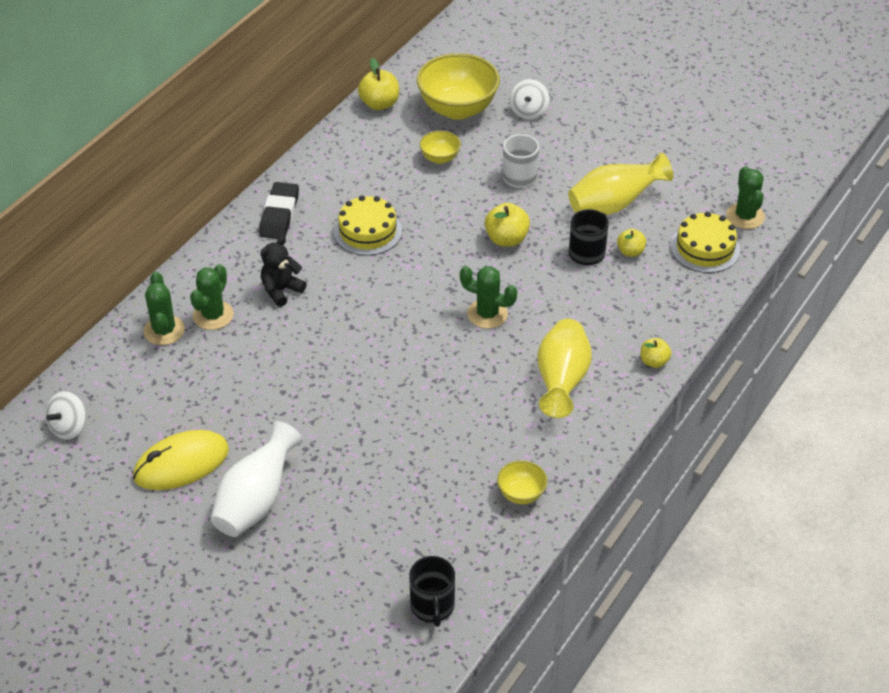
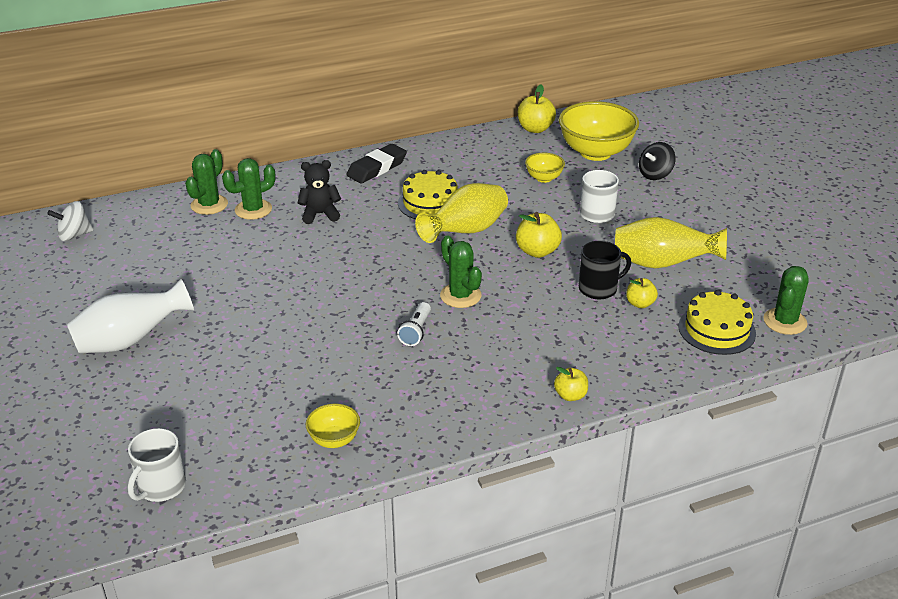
camera: 35 degrees right, 10 degrees down
yellow mouse [133,430,229,490] -> none
black mug [409,556,455,627] -> white mug [128,428,186,502]
white spinning top [510,79,549,120] -> black spinning top [639,142,675,180]
yellow vase [538,319,592,418] -> yellow vase moved to [415,183,508,243]
none -> white flashlight [397,302,431,346]

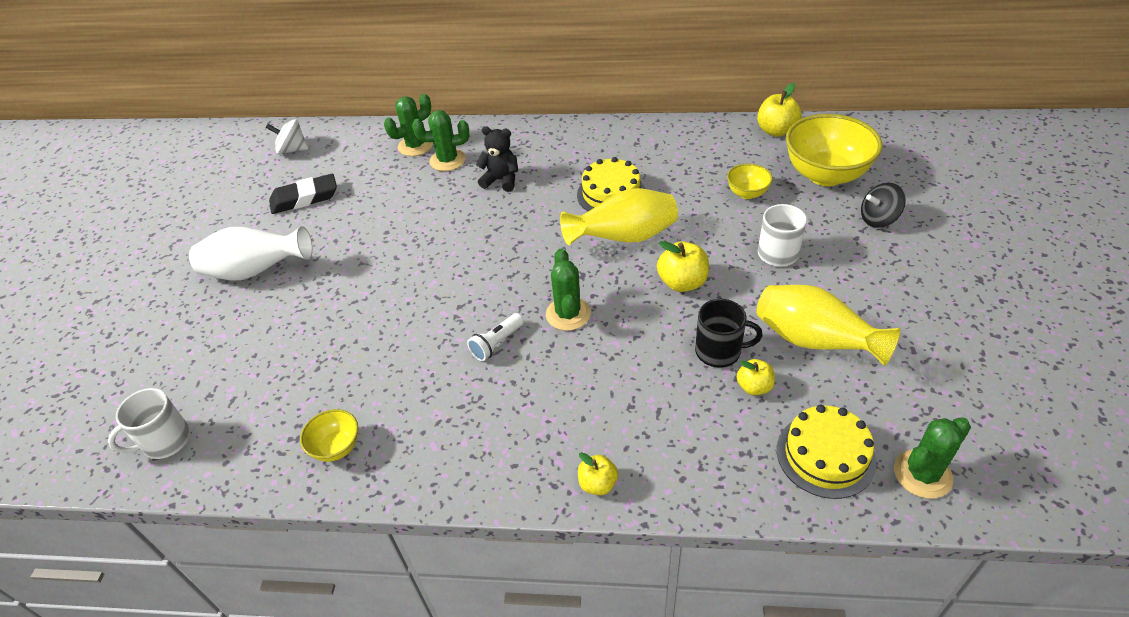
camera: 30 degrees right, 10 degrees up
black eraser [346,144,407,184] -> black eraser moved to [269,174,337,214]

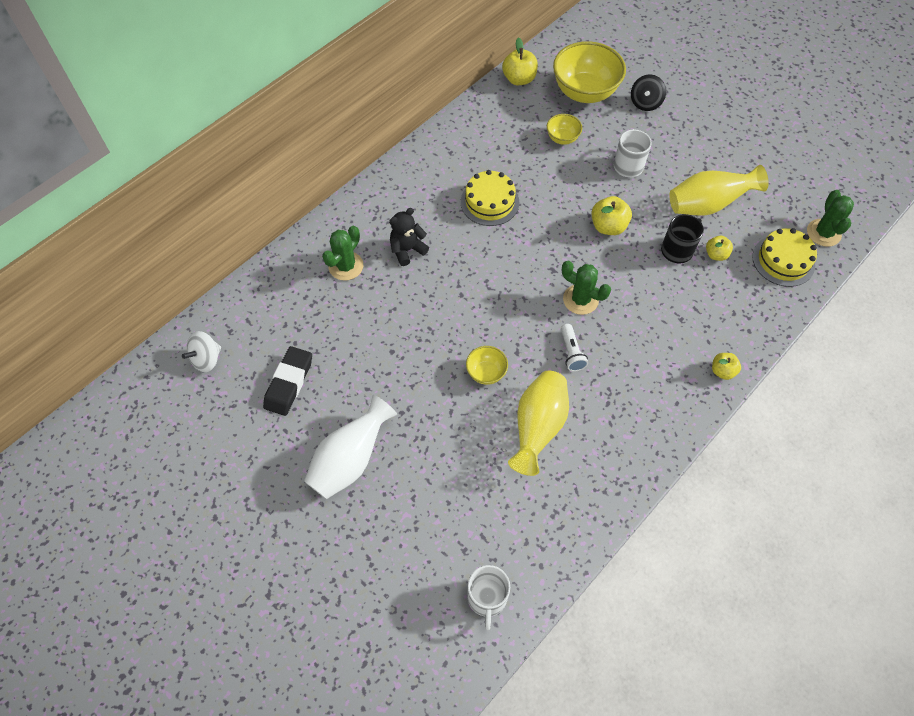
camera: 55 degrees left, 15 degrees up
yellow bowl [300,409,359,462] -> yellow bowl moved to [466,346,508,385]
green cactus [384,94,433,156] -> none
yellow vase [560,188,678,245] -> yellow vase moved to [508,371,569,476]

